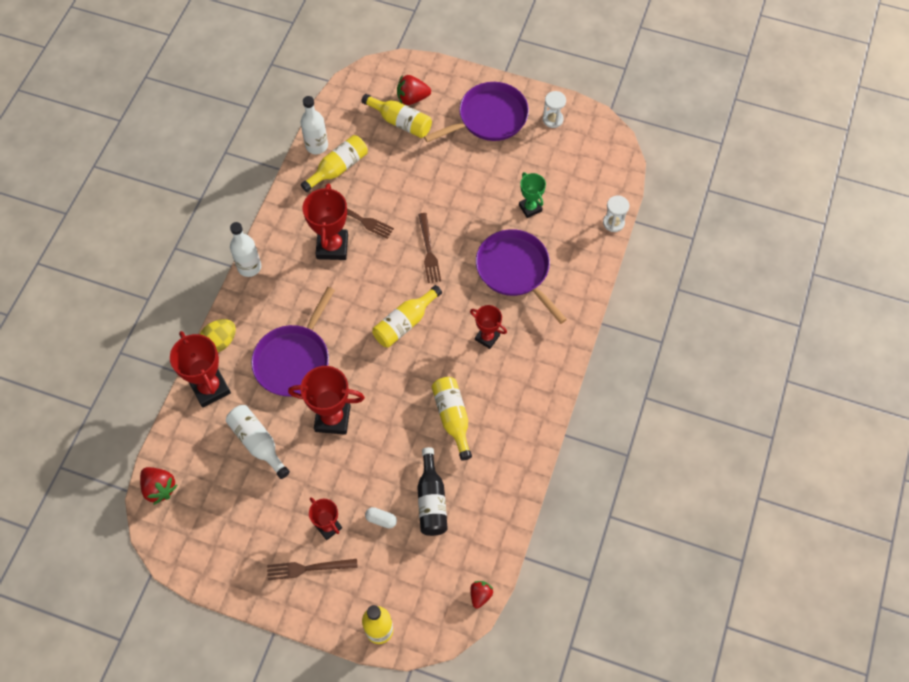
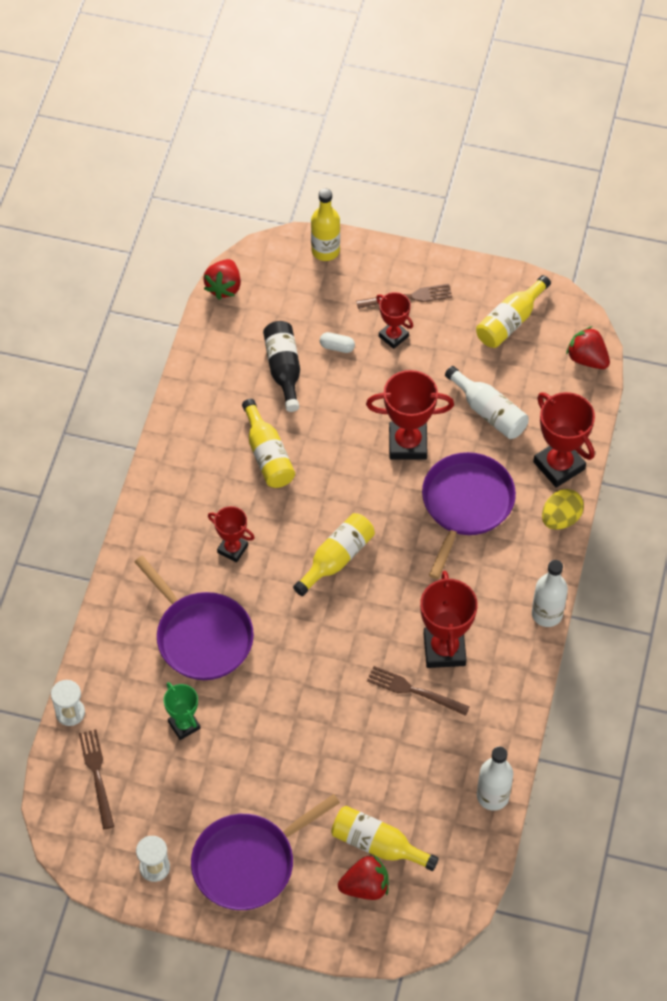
camera: 175 degrees right, 5 degrees down
yellow bottle [301,135,368,192] -> yellow bottle moved to [476,275,551,348]
brown fork [418,213,441,283] -> brown fork moved to [79,729,114,829]
red strawberry [470,581,493,609] -> red strawberry [203,259,241,300], size x1.55

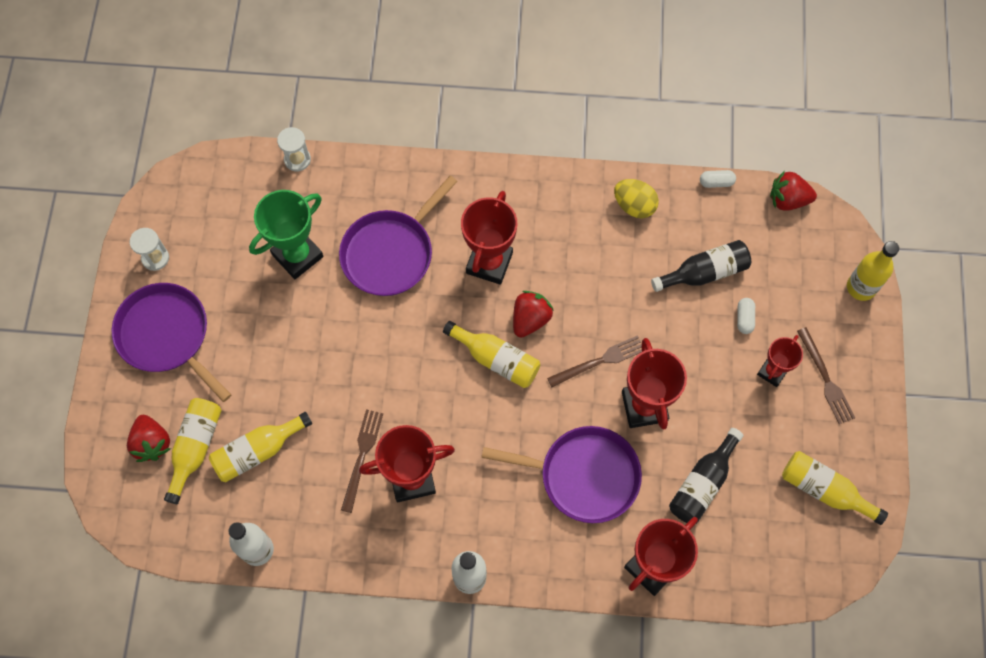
camera: 80 degrees right, 10 degrees up
brown fork [79,729,114,829] -> brown fork moved to [547,335,642,387]
green trophy [164,682,200,740] -> green trophy [249,190,323,279], size x1.67
red trophy [208,506,255,562] -> red trophy [461,191,517,285], size x1.67
yellow bottle [242,399,295,488] -> yellow bottle moved to [209,412,312,482]
white bottle [445,366,529,439] -> black bottle [669,428,743,524]
yellow egg [542,489,584,530] -> yellow egg moved to [614,179,659,218]
red strawberry [566,326,610,369] -> red strawberry moved to [513,291,554,338]
none -> white capsule [700,170,736,188]

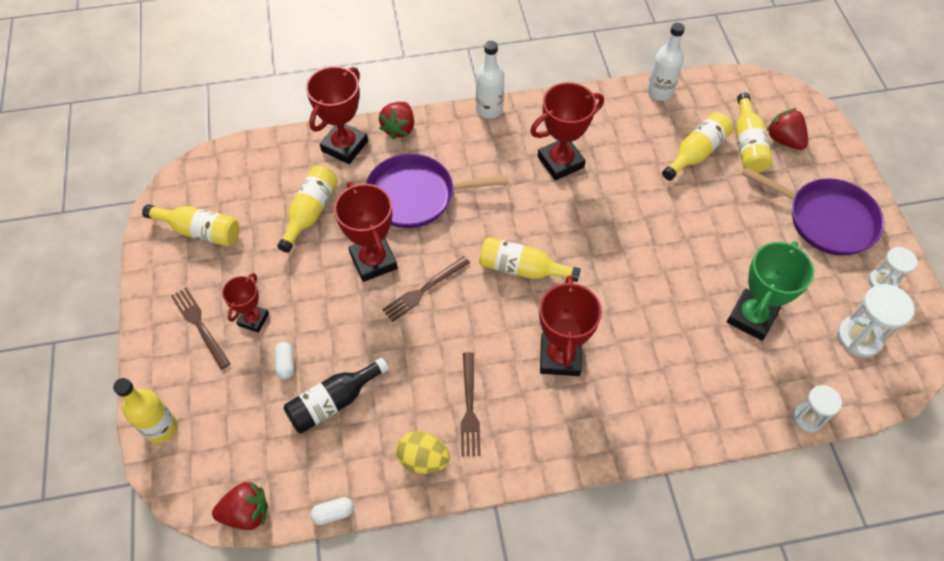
camera: 165 degrees right, 10 degrees down
purple pan [339,175,458,296] -> none
brown fork [341,409,383,513] -> brown fork moved to [461,352,481,456]
red strawberry [513,291,554,338] -> red strawberry moved to [379,102,414,139]
black bottle [669,428,743,524] -> yellow bottle [277,166,338,253]
none -> white hourglass [837,284,915,358]

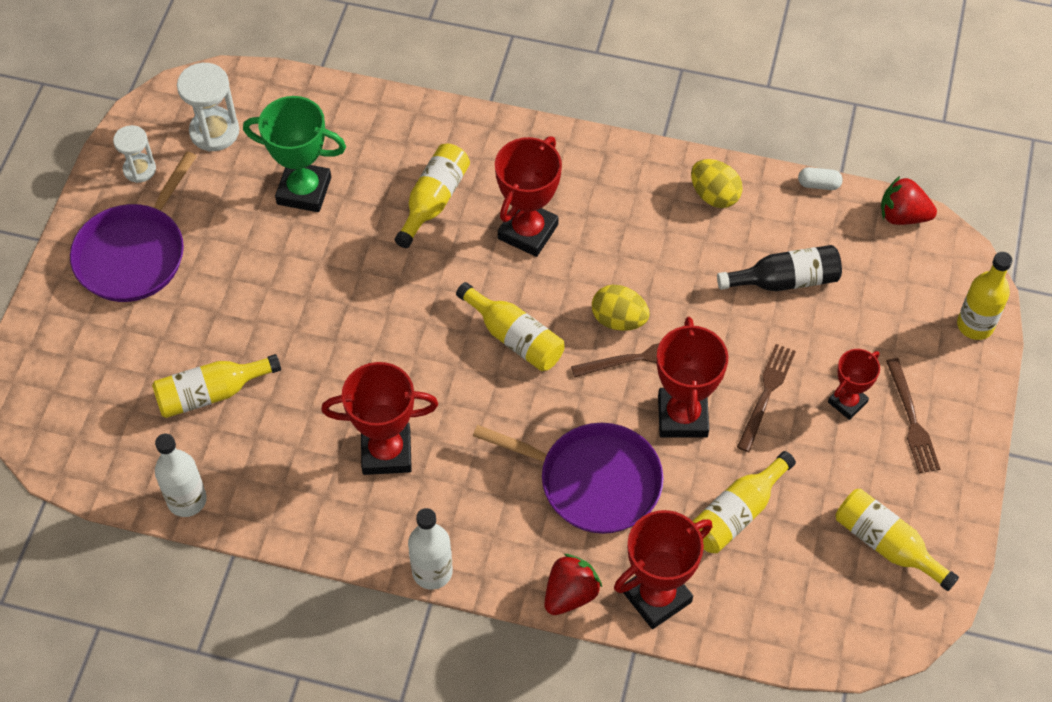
camera: 155 degrees left, 0 degrees up
white capsule [274,342,294,380] -> none
brown fork [461,352,481,456] -> brown fork moved to [737,344,796,452]
green trophy [727,241,814,341] -> green trophy turned 45 degrees clockwise [243,96,346,212]
yellow bottle [736,93,773,173] -> yellow bottle moved to [395,144,470,248]
purple pan [742,167,884,256] -> purple pan turned 120 degrees counterclockwise [70,151,197,302]
red strawberry [767,108,808,150] -> none
white hourglass [793,385,842,432] -> none
none -> yellow egg [592,285,650,331]

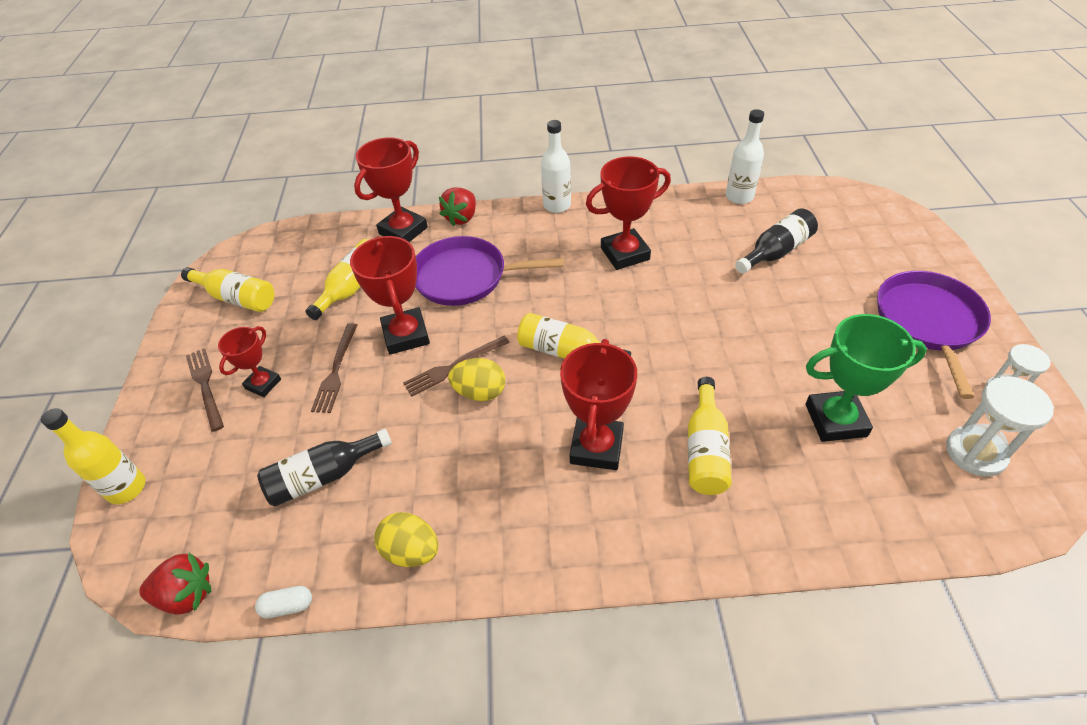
camera: 165 degrees right, 10 degrees down
yellow bottle [152,354,281,418] -> black bottle [735,208,818,274]

